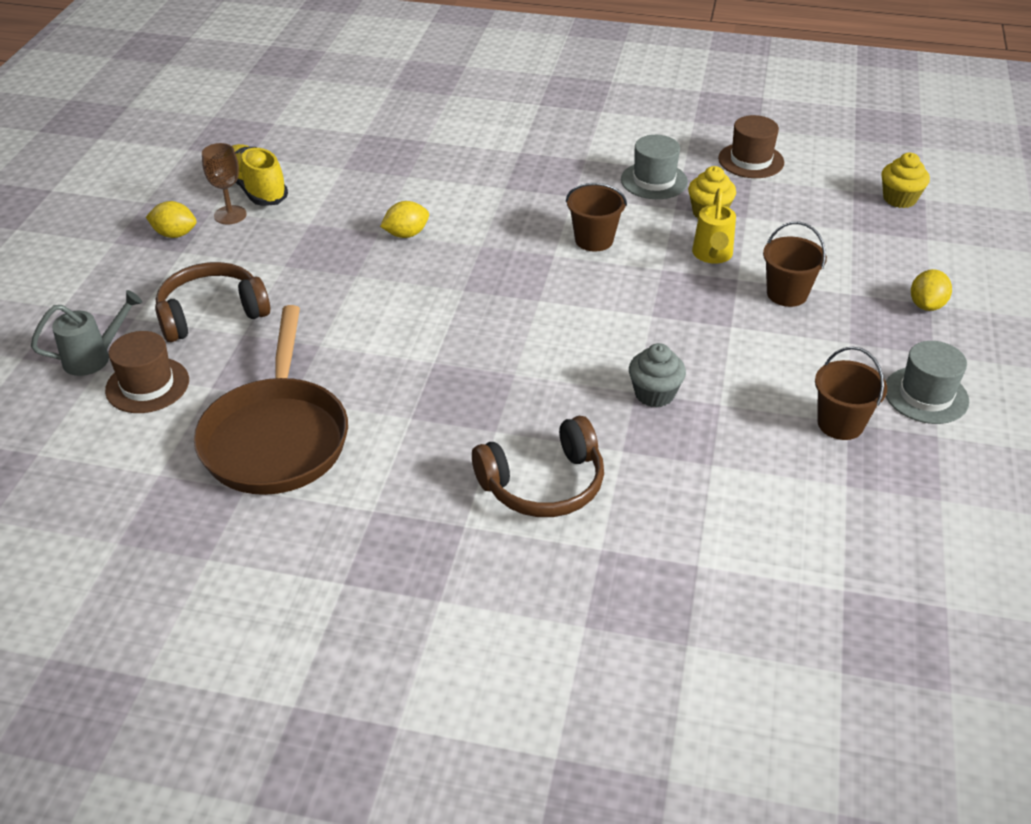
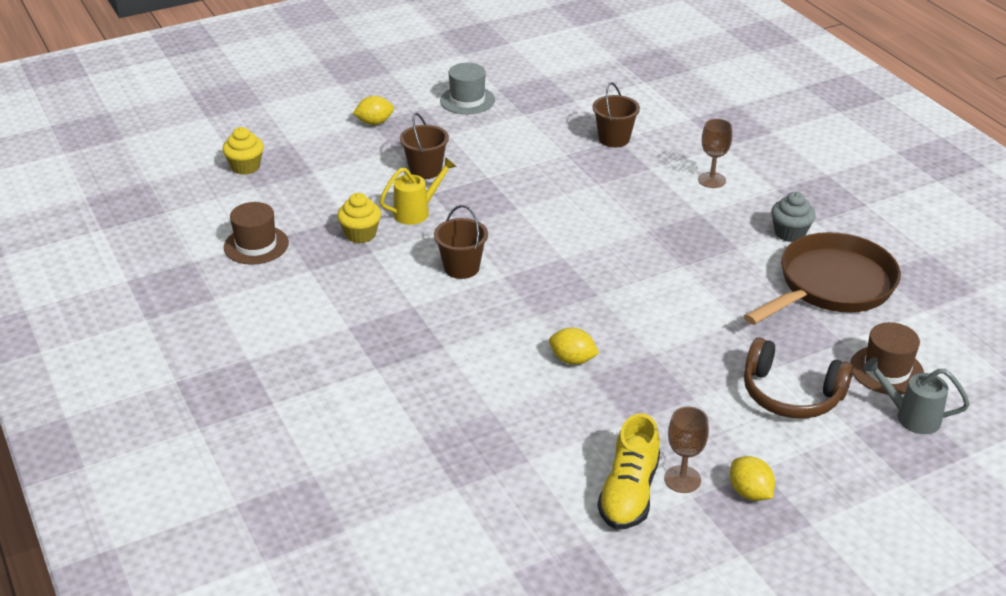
camera: 130 degrees left, 5 degrees down
brown headphones [472,416,604,517] -> brown goblet [698,119,732,188]
grey hat [621,135,688,199] -> none
grey cupcake [629,343,686,408] -> grey cupcake moved to [771,192,816,242]
brown bucket [815,346,887,440] -> brown bucket moved to [592,82,640,147]

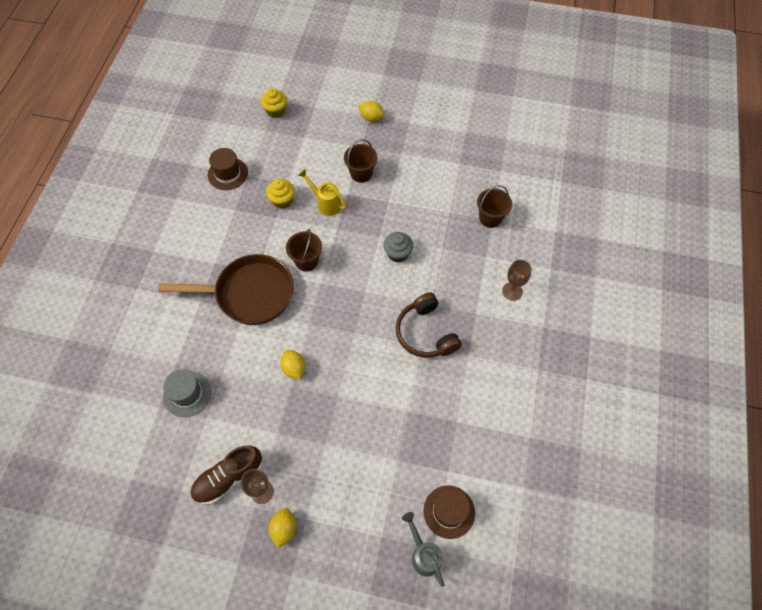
camera: 40 degrees right, 25 degrees up
yellow watering can [380,157,457,225] -> yellow watering can turned 150 degrees counterclockwise [298,169,347,216]
grey hat [440,63,495,114] -> grey hat moved to [163,370,211,417]
yellow shoe [598,414,660,529] -> brown shoe [190,446,262,505]
brown pan [744,232,901,325] -> brown pan moved to [158,254,294,325]
brown headphones [744,337,853,419] -> brown headphones moved to [396,292,462,358]
grey cupcake [771,192,816,242] -> grey cupcake moved to [383,232,413,262]

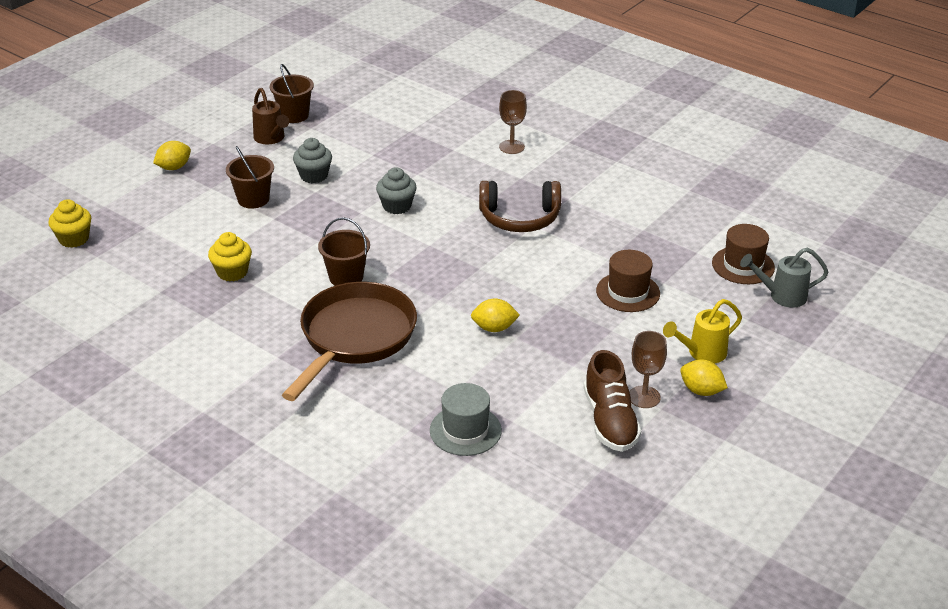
camera: 65 degrees left, 25 degrees down
brown hat [208,148,248,190] -> brown hat moved to [596,250,660,312]
yellow watering can [298,169,347,216] -> yellow watering can moved to [663,299,742,363]
brown bucket [477,185,512,228] -> brown bucket moved to [270,64,314,123]
none -> brown watering can [252,88,289,144]
none -> grey cupcake [293,138,332,183]

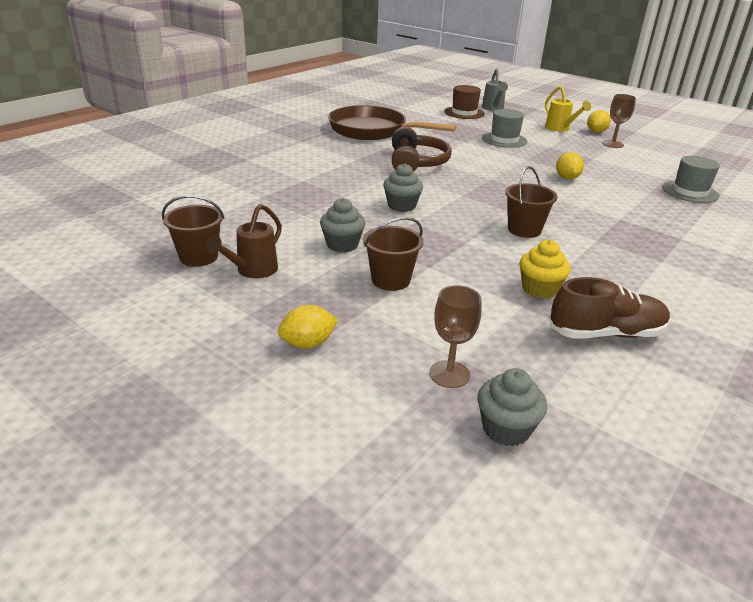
camera: 90 degrees left, 5 degrees down
yellow cupcake [48,199,91,248] -> grey cupcake [478,368,547,447]
yellow lemon [153,141,191,170] -> yellow lemon turned 75 degrees counterclockwise [278,305,338,349]
brown watering can [252,88,289,144] -> brown watering can turned 150 degrees clockwise [206,204,282,278]
brown pan [282,282,417,401] -> brown pan moved to [328,105,457,140]
brown goblet [499,90,527,154] -> brown goblet moved to [429,285,481,388]
brown shoe [584,350,641,452] -> brown shoe moved to [550,277,670,339]
brown hat [596,250,660,312] -> grey hat [482,109,528,148]

